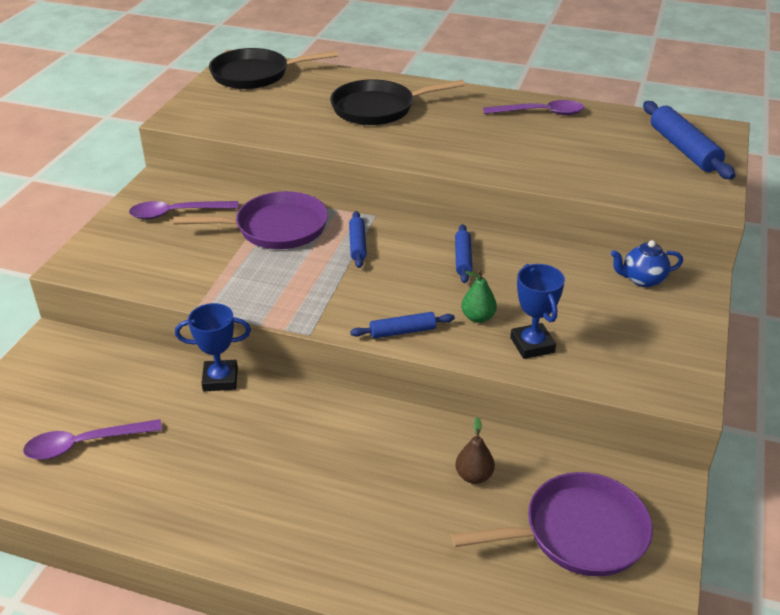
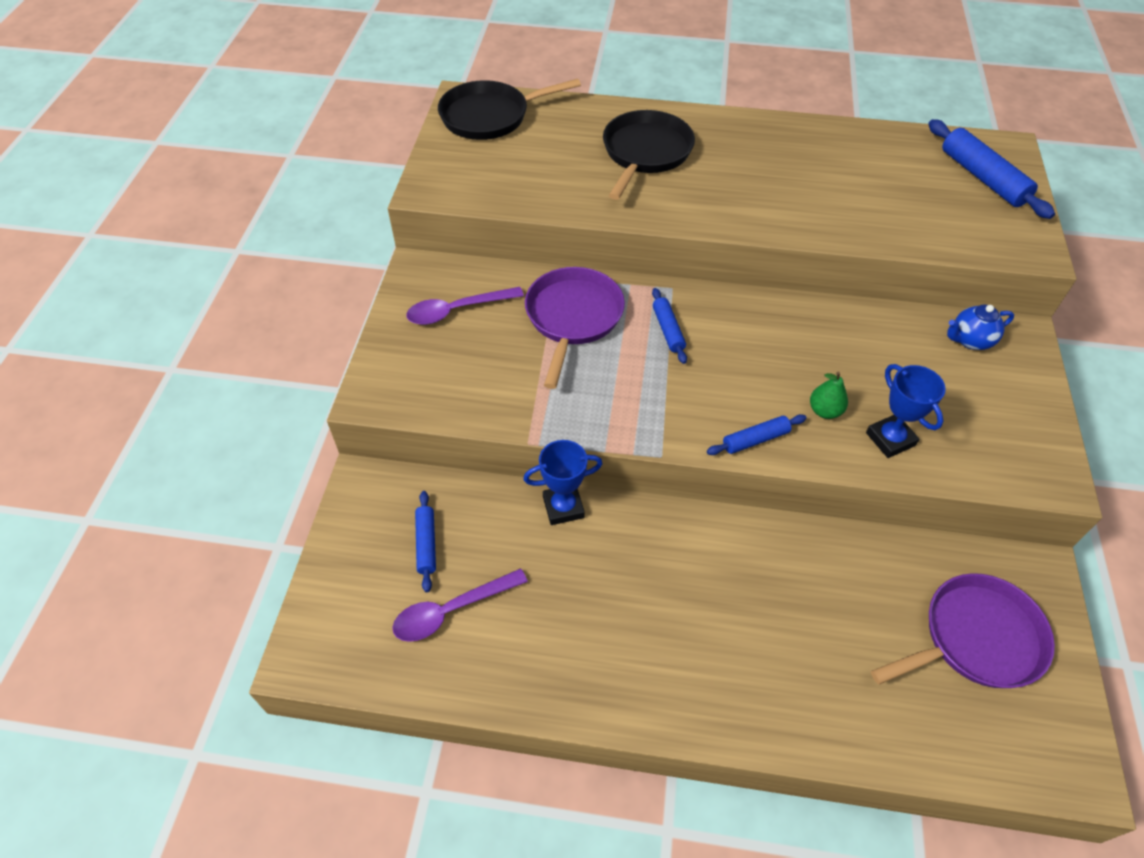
camera: 10 degrees left, 15 degrees up
purple pan [173,191,328,249] -> purple pan turned 60 degrees counterclockwise [525,267,625,389]
black pan [330,79,465,125] -> black pan turned 135 degrees clockwise [603,110,695,200]
blue rolling pin [455,224,472,283] -> blue rolling pin moved to [415,491,436,592]
brown pear [456,417,495,484] -> none
purple spoon [483,100,584,115] -> none

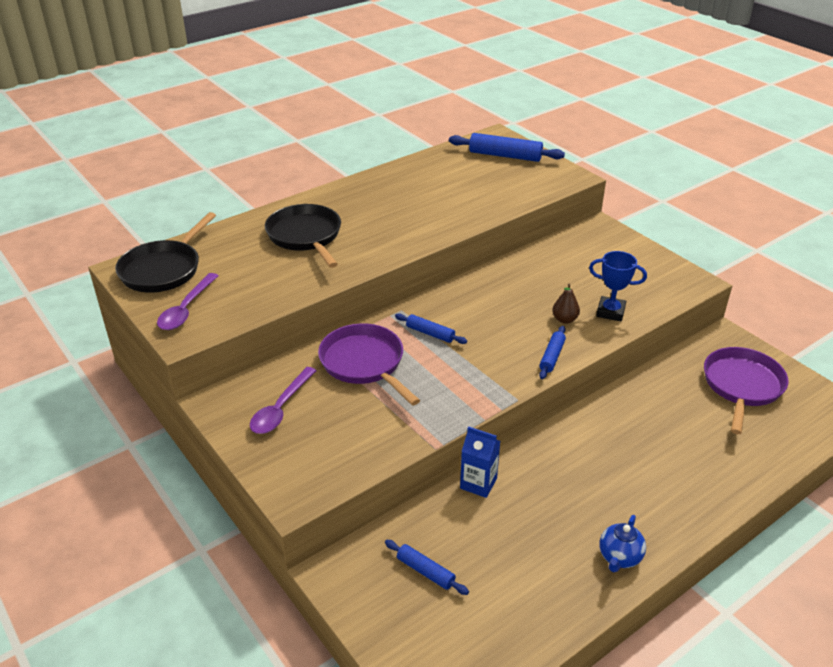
camera: 45 degrees left, 15 degrees down
purple spoon [392,568,528,642] -> purple spoon moved to [157,273,218,330]
blue trophy [523,440,603,525] -> blue carton [460,426,500,498]
green pear [810,372,848,419] -> brown pear [552,284,580,324]
blue teapot [947,304,1014,350] -> blue teapot moved to [599,515,646,572]

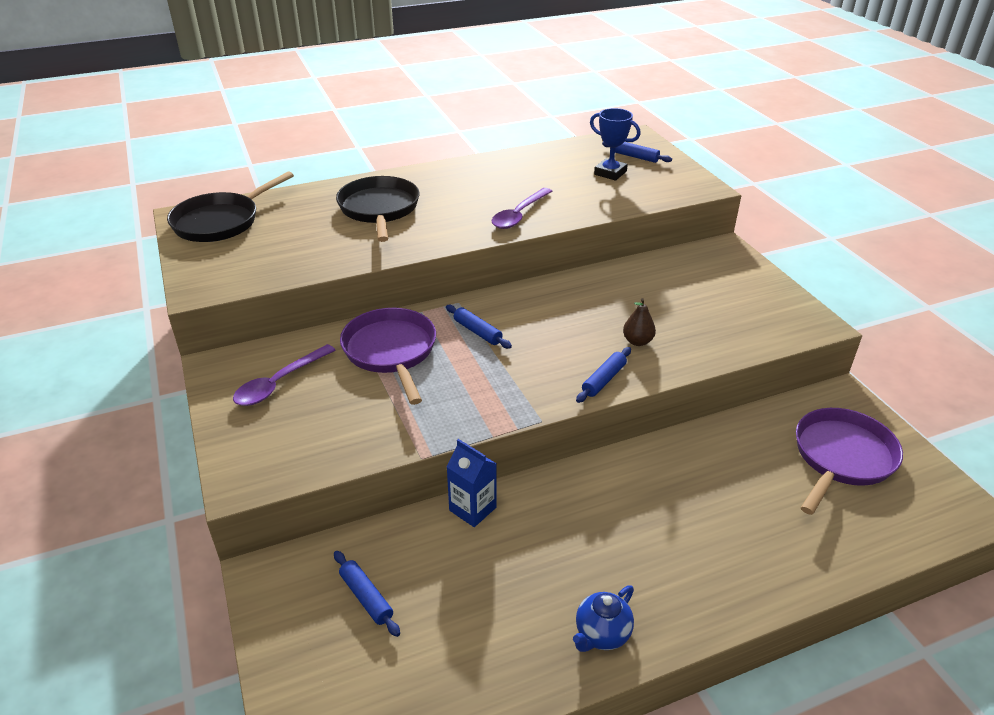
camera: 15 degrees right, 0 degrees up
purple spoon [157,273,218,330] -> purple spoon moved to [491,188,552,229]
blue rolling pin [449,133,565,162] -> blue rolling pin [602,142,672,163], size x0.57
blue trophy [589,251,647,321] -> blue trophy moved to [590,108,641,181]

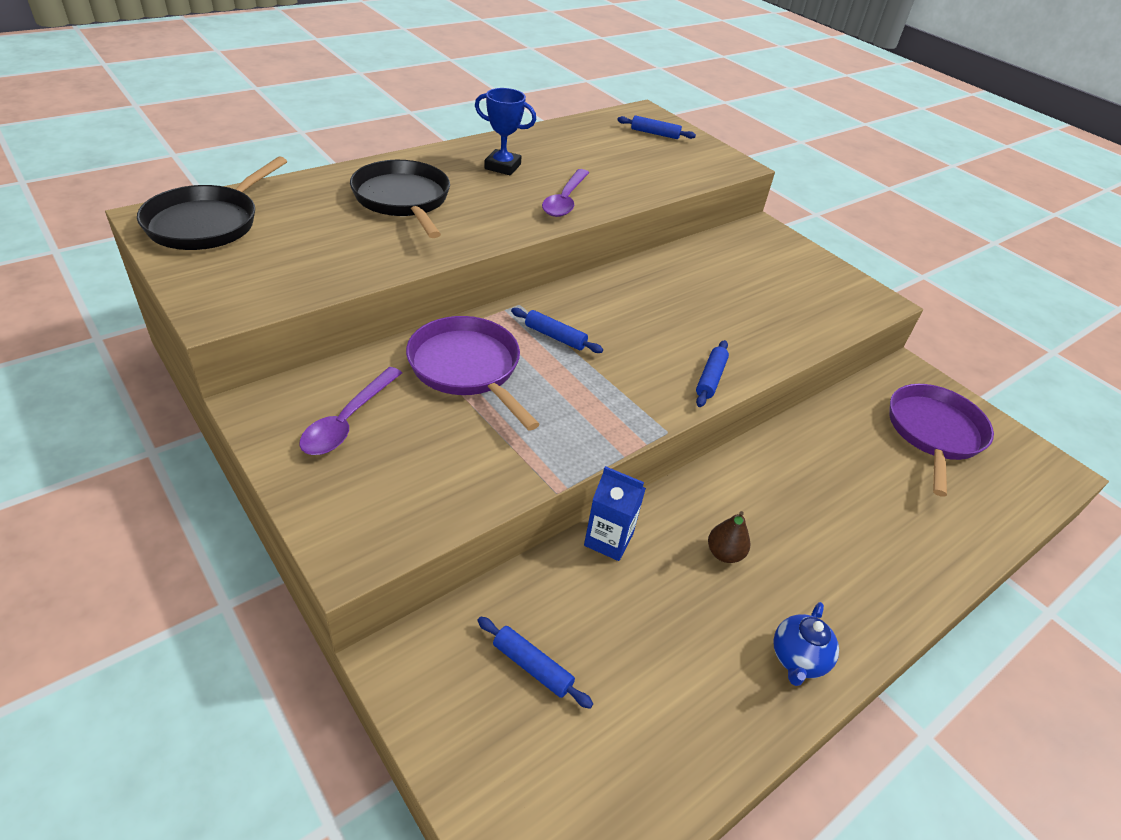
camera: 20 degrees left, 5 degrees up
blue trophy [590,108,641,181] -> blue trophy moved to [475,88,536,175]
brown pear [623,298,656,346] -> brown pear moved to [708,511,750,563]

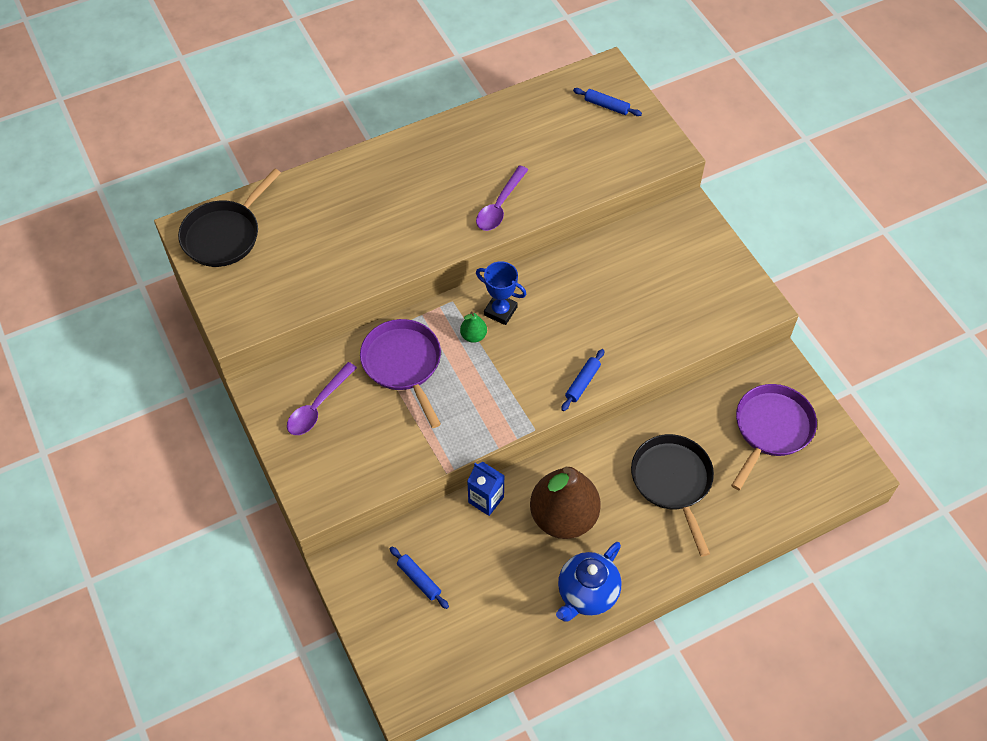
camera: 15 degrees right, 15 degrees up
black pan [350,160,450,238] -> black pan moved to [631,434,714,557]
blue trophy [475,88,536,175] -> blue trophy moved to [476,261,527,325]
blue rolling pin [511,308,603,353] -> green pear [460,311,487,343]
brown pear [708,511,750,563] -> brown pear [530,467,601,539], size x2.46
blue teapot [774,602,839,686] -> blue teapot [556,542,622,621], size x1.59

